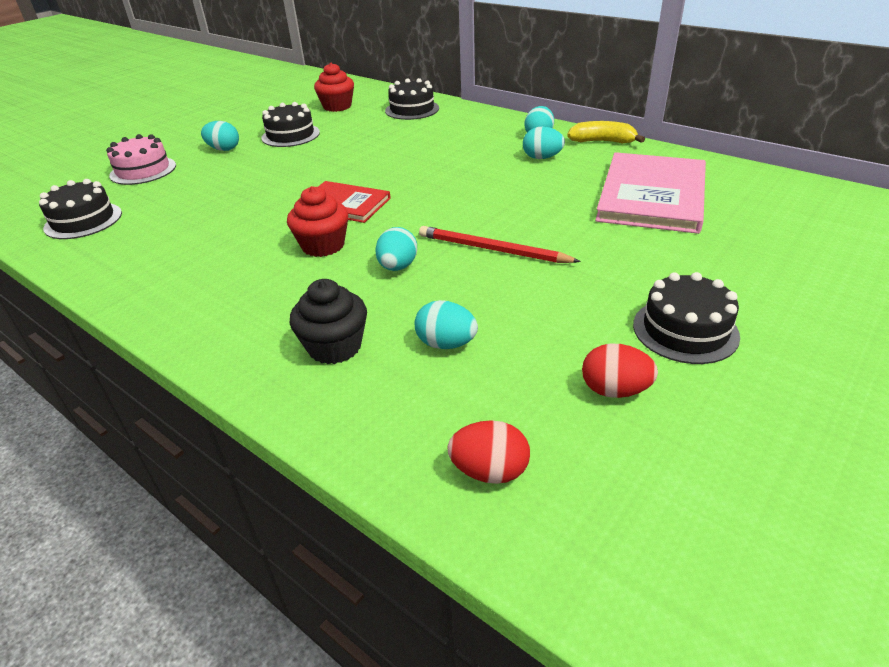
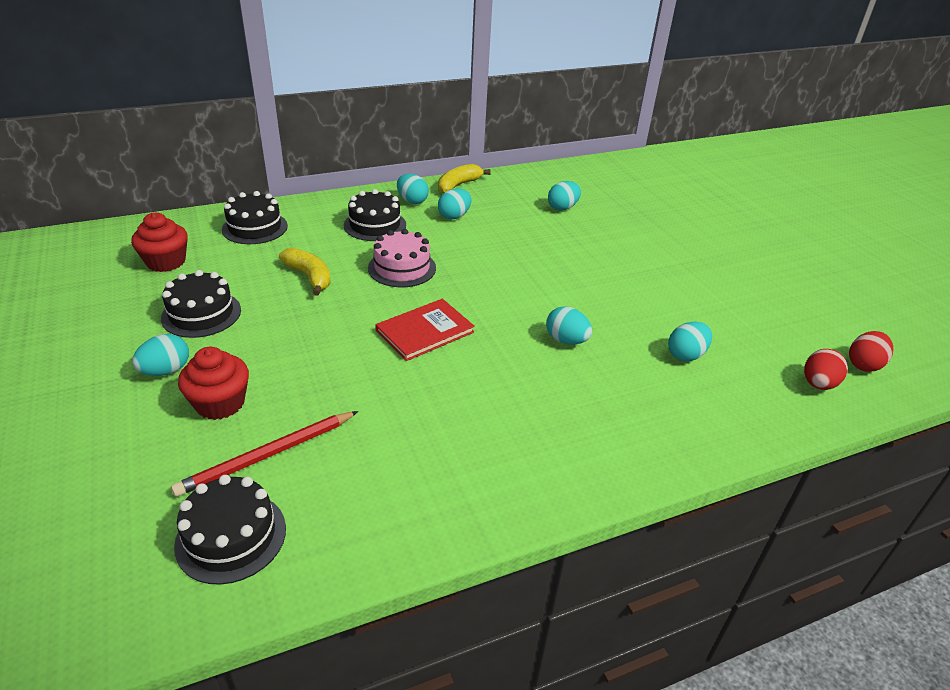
camera: 65 degrees left, 0 degrees up
pink cake [106,134,176,185] -> pink cake moved to [368,229,436,287]
red cupcake [287,186,348,257] -> red cupcake moved to [178,347,249,420]
black cupcake [290,279,367,364] -> none
red pencil [419,226,581,263] -> red pencil moved to [171,411,358,497]
red egg [582,344,658,398] -> red egg moved to [849,331,893,372]
pink book [595,152,706,234] -> turquoise egg [548,181,581,210]
black cake [633,272,740,364] -> black cake moved to [344,189,406,241]
none -> yellow banana [279,247,331,296]

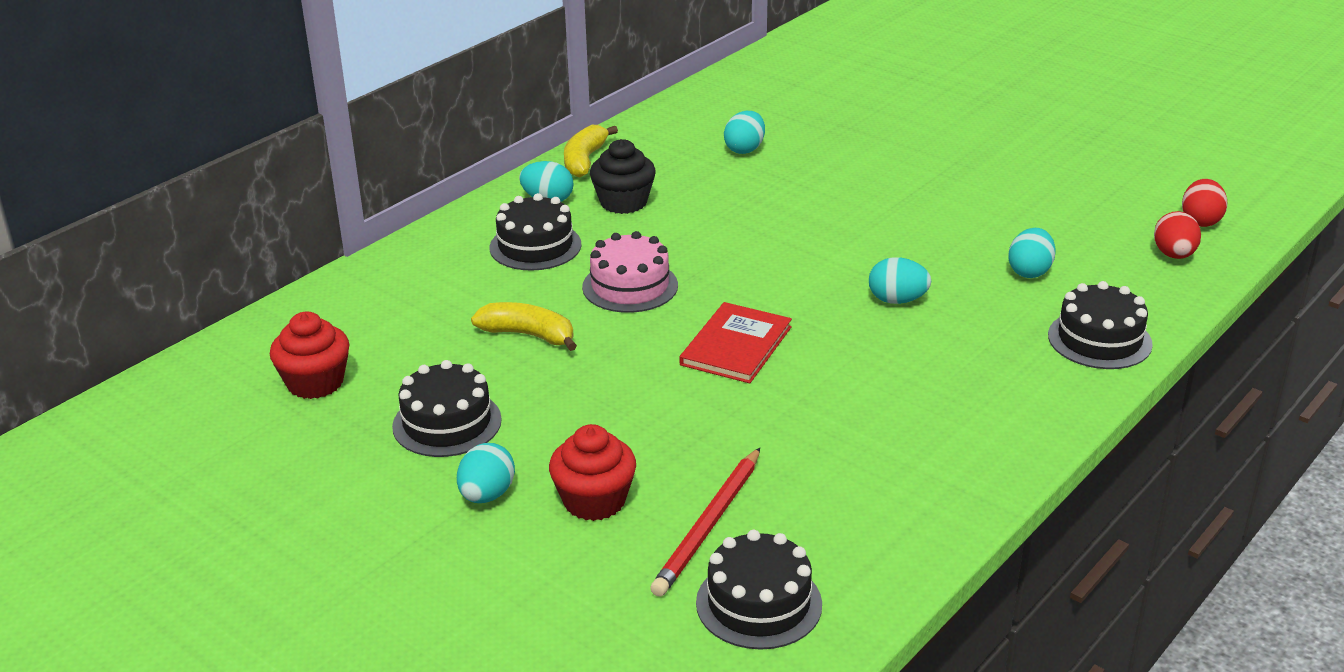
camera: 25 degrees left, 5 degrees down
black cake [222,191,288,244] -> black cake moved to [1048,281,1153,369]
turquoise egg [438,188,471,219] -> black cupcake [590,139,656,214]

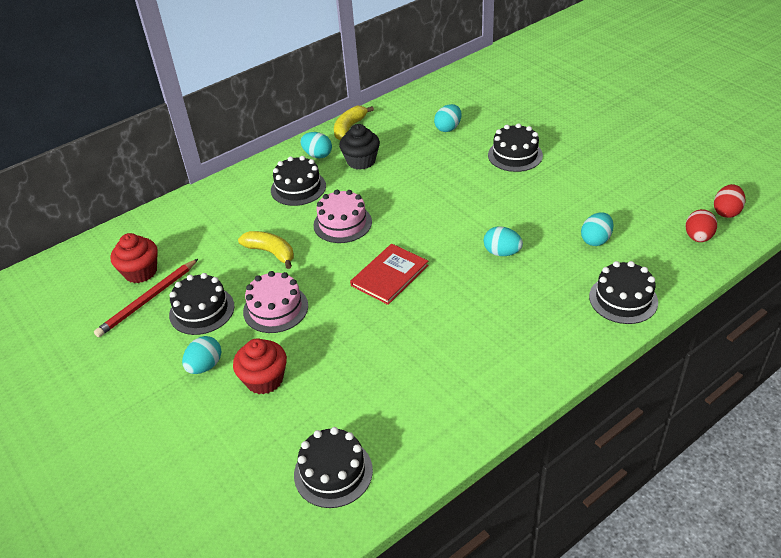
camera: 15 degrees right, 10 degrees up
red pencil [650,448,760,597] -> red pencil moved to [94,259,198,337]
none -> pink cake [243,271,308,333]
none -> black cake [488,123,543,172]

